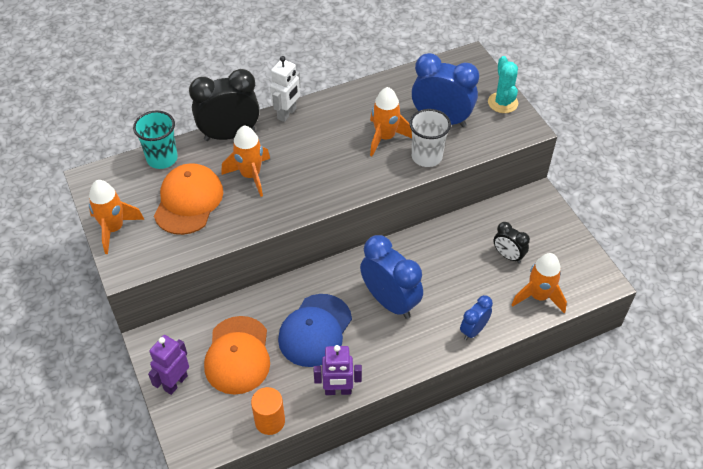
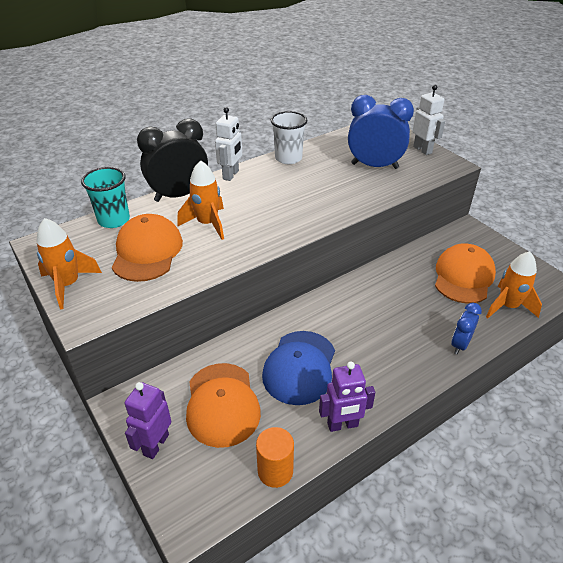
camera: 10 degrees left, 10 degrees down
blue clock [360,235,423,319] -> none
orange rocket [370,87,412,156] -> none
white cup [410,109,451,167] -> white cup moved to [271,111,307,164]
turquoise cactus [488,56,518,113] -> white robot [412,85,445,155]
black clock [494,222,530,263] -> orange cap [435,243,496,304]

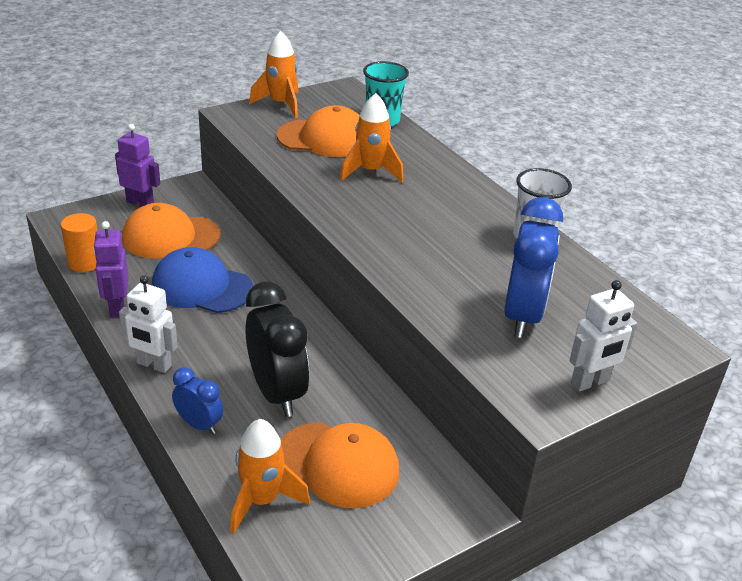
camera: 90 degrees right, 5 degrees down
black clock [137,118,208,202] -> black clock moved to [245,282,309,417]
white robot [215,107,242,181] -> white robot moved to [119,276,178,373]

